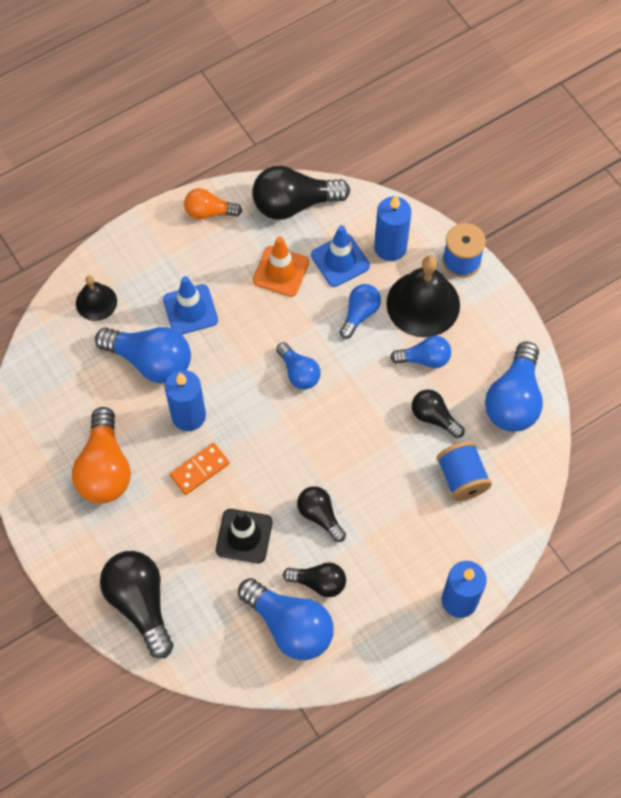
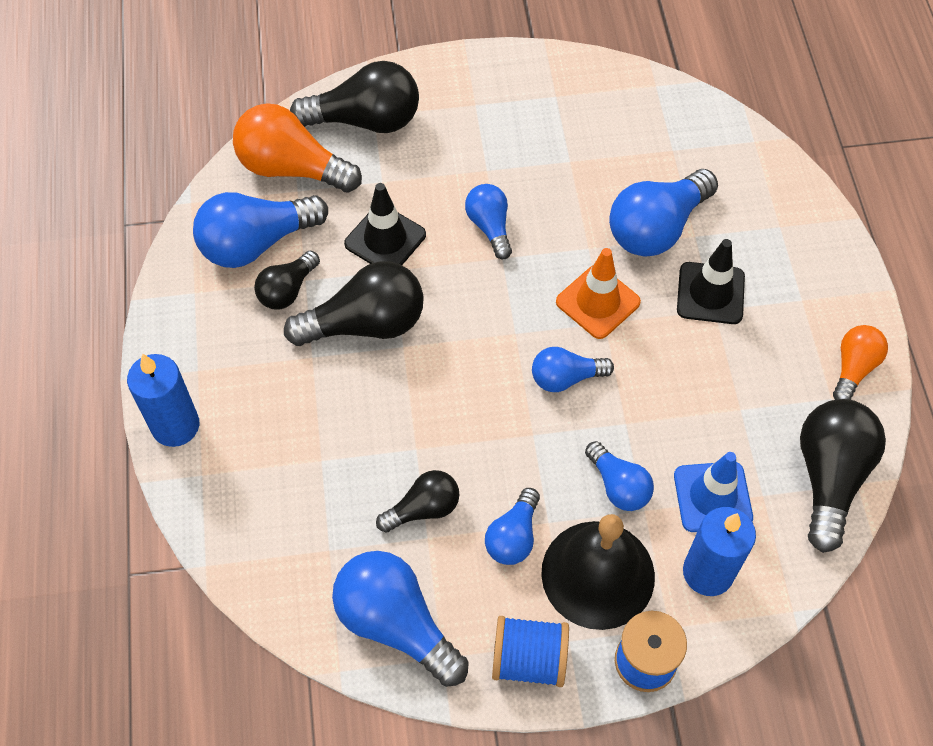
camera: 115 degrees right, 5 degrees down
orange light bulb [72,407,131,504] -> orange light bulb moved to [233,103,362,192]
black bell [76,276,117,321] -> none
blue traffic cone [163,276,218,335] -> black traffic cone [677,239,745,324]
blue candle [165,370,206,431] -> none
orange domino [170,443,229,495] -> blue light bulb [465,184,512,259]
orange traffic cone [253,237,309,297] -> orange traffic cone moved to [556,248,641,339]
black light bulb [297,486,346,542] -> black light bulb [284,261,424,346], size x1.72
blue spool [437,441,492,501] -> blue spool moved to [492,616,569,687]

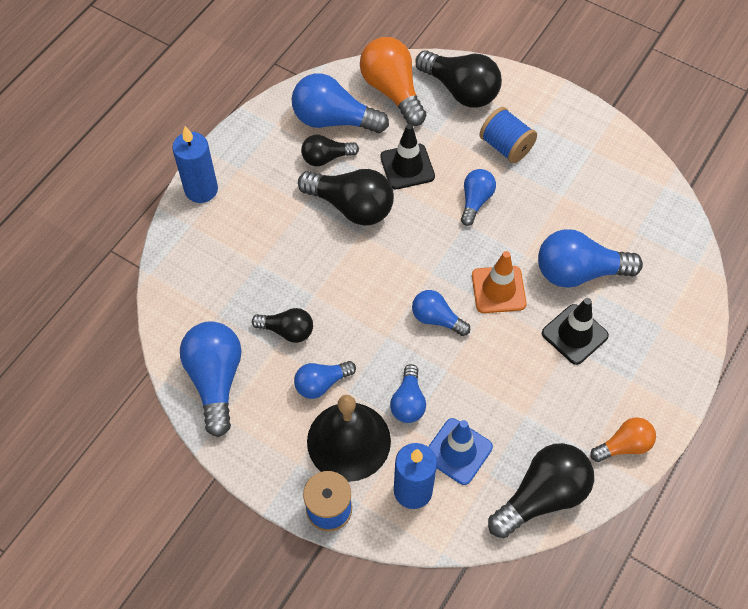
camera: 40 degrees right, 0 degrees up
blue spool [492,616,569,687] -> blue spool moved to [479,107,537,163]

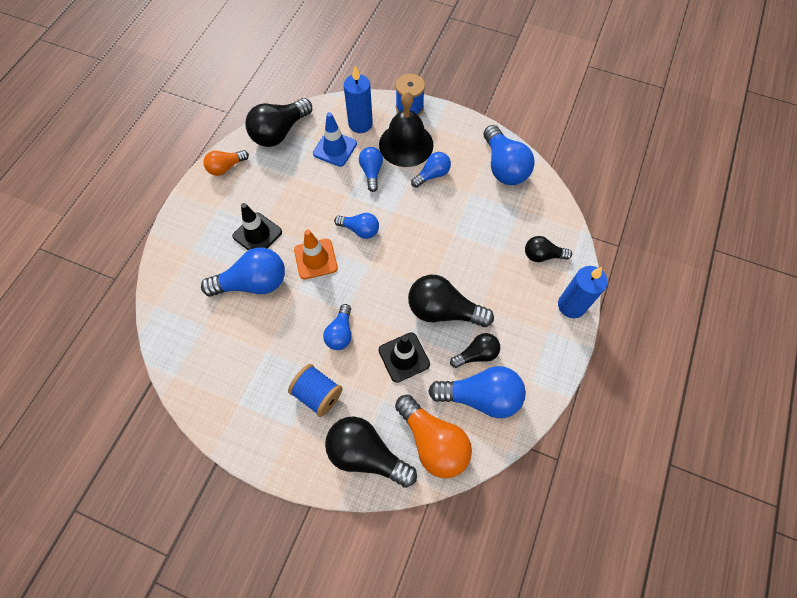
camera: 170 degrees right, 5 degrees up
black light bulb [252,308,313,343] -> black light bulb moved to [525,236,572,262]

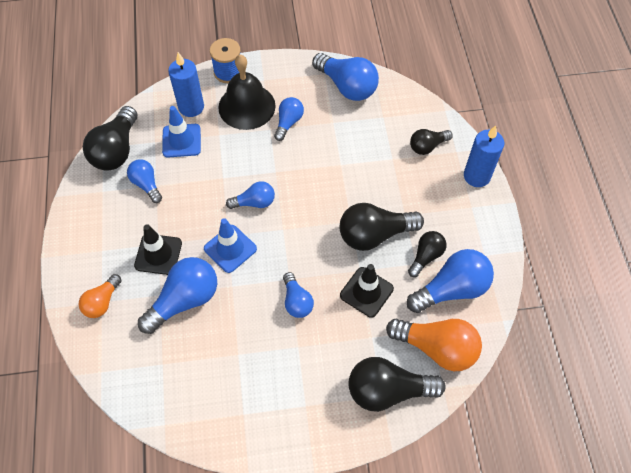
camera: 30 degrees left, 5 degrees down
orange light bulb [204,150,249,176] -> orange light bulb moved to [79,274,121,318]
blue spool [288,364,343,417] -> none
orange traffic cone [294,230,338,279] -> blue traffic cone [204,218,257,273]
blue light bulb [359,147,383,192] -> blue light bulb moved to [127,159,162,203]

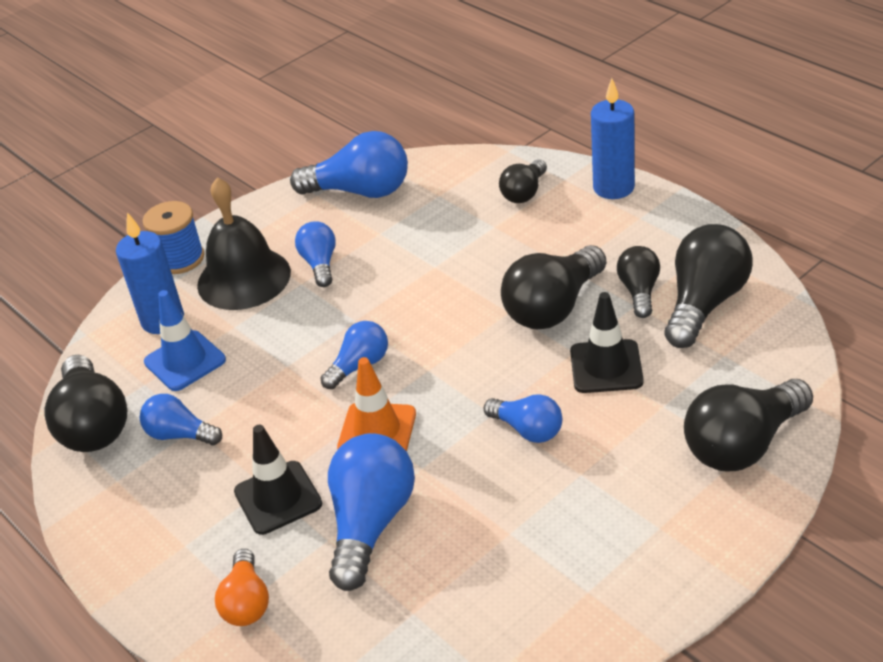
camera: 30 degrees left, 20 degrees down
blue traffic cone [204,218,257,273] -> orange traffic cone [337,357,416,451]
orange light bulb [386,318,482,371] -> none
blue light bulb [407,249,494,313] -> black light bulb [664,224,752,348]

